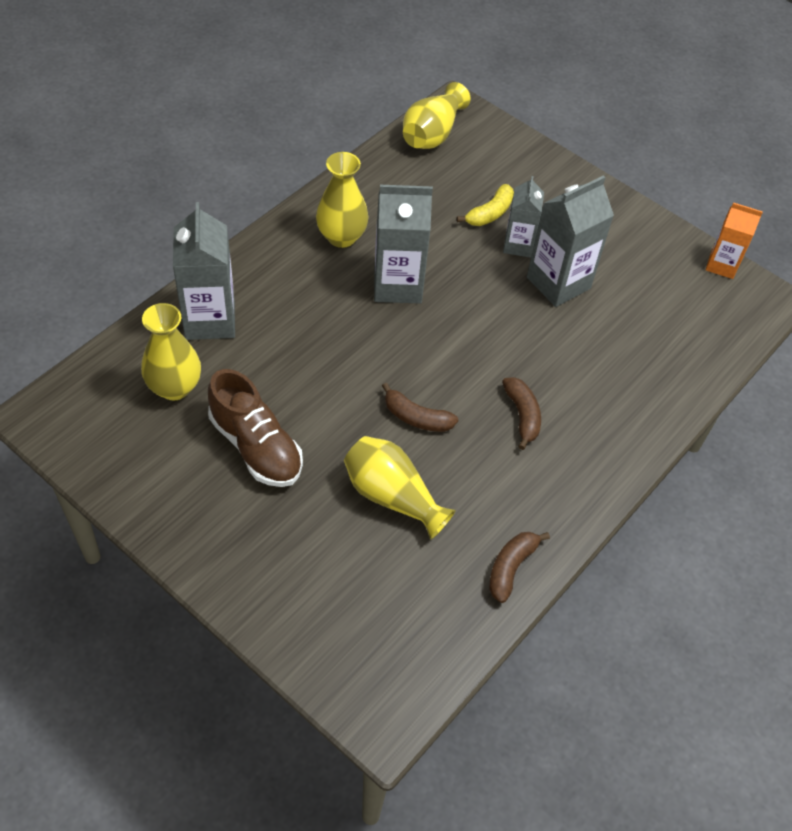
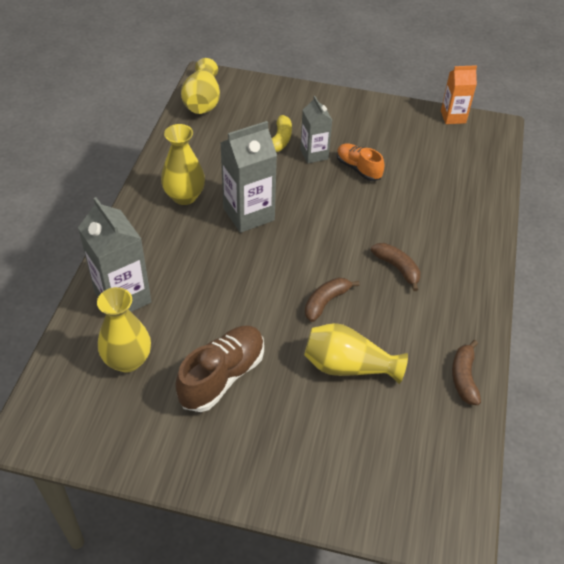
camera: 25 degrees left, 5 degrees down
brown shoe [208,369,303,487] -> brown shoe turned 75 degrees counterclockwise [175,326,264,412]
brown banana [382,383,458,432] -> brown banana turned 135 degrees clockwise [305,277,360,322]
grey carton [527,175,614,307] -> orange shoe [337,143,384,181]

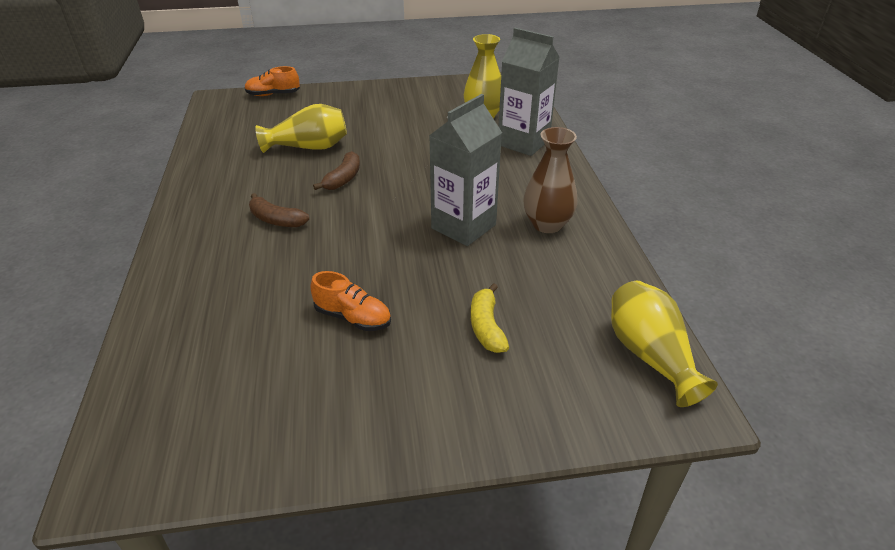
camera: 160 degrees right, 10 degrees down
yellow vase [161,124,205,205] -> brown vase [524,127,578,233]
brown shoe [175,326,264,412] -> none
grey carton [300,96,332,163] -> none
orange carton [441,65,477,124] -> none
brown banana [452,340,481,405] -> none
none -> orange shoe [244,66,300,96]

